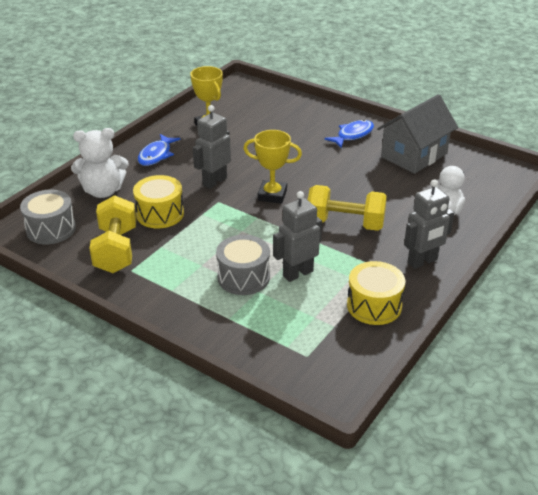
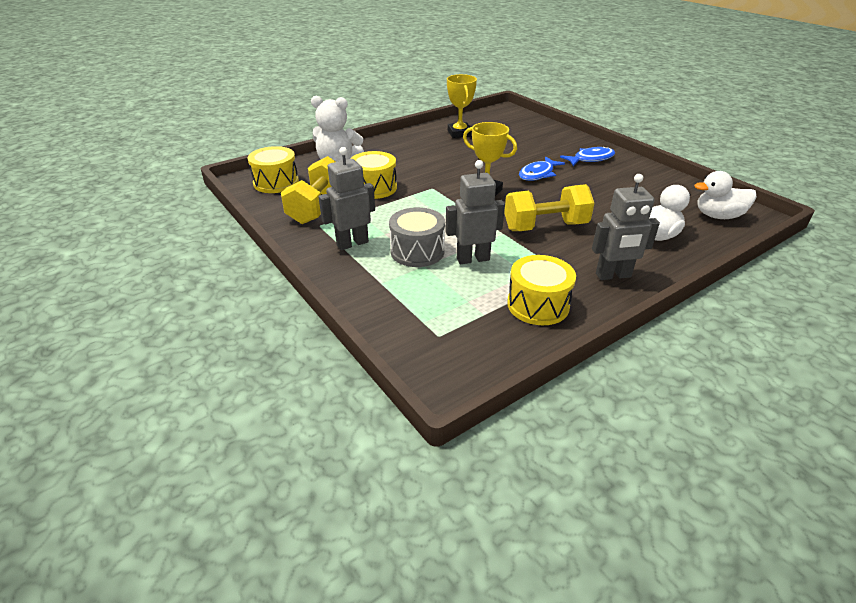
camera: 20 degrees right, 0 degrees up
grey drum [20,190,76,244] -> yellow drum [248,146,299,193]
blue fish [138,134,180,166] -> blue fish moved to [519,156,565,181]
grey robot [193,105,231,189] -> grey robot moved to [318,147,375,250]
yellow dumbbell [308,185,387,231] -> yellow dumbbell turned 45 degrees counterclockwise [504,184,594,231]
grey house [377,94,458,174] -> none
none -> white duck [694,171,757,219]

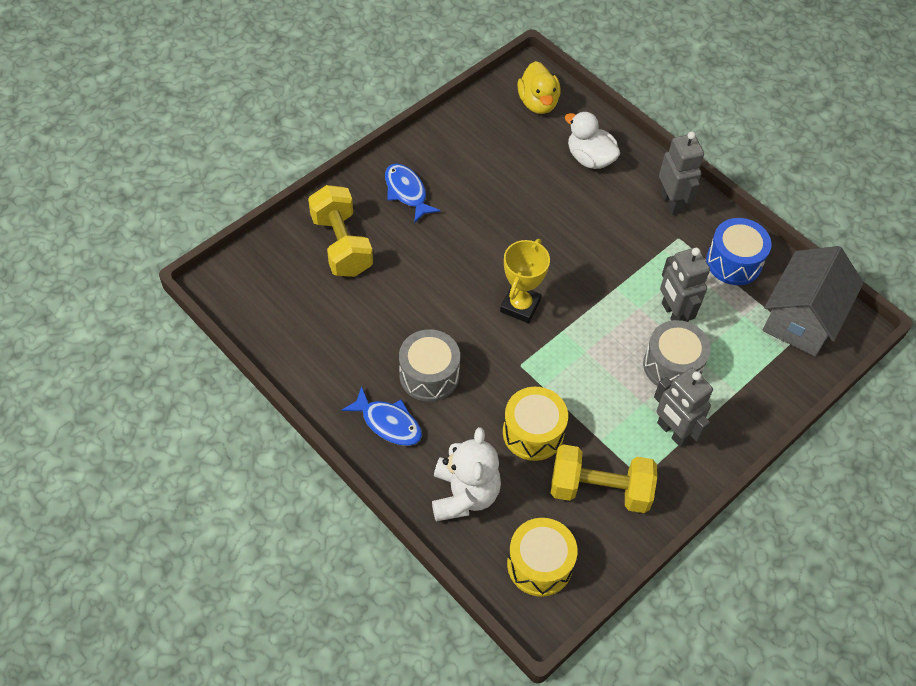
camera: 100 degrees left, 20 degrees up
yellow trophy [447,74,477,138] -> none
yellow dumbbell [504,184,594,231] -> yellow dumbbell moved to [308,185,373,277]
yellow drum [507,255,576,325] -> blue drum [706,218,771,285]
blue fish [519,156,565,181] -> blue fish moved to [341,386,422,446]
white duck [694,171,757,219] -> yellow duck [518,61,561,114]
none -> grey drum [399,329,460,402]
none -> grey house [763,246,864,356]

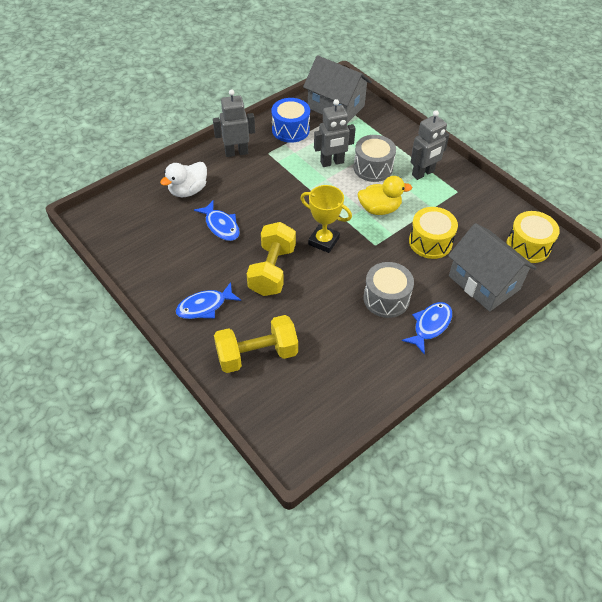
camera: 85 degrees left, 5 degrees down
white teddy bear [432,427,501,522] -> grey house [448,223,536,312]
yellow duck [518,61,561,114] -> yellow duck moved to [358,176,412,215]
yellow dumbbell [551,444,657,513] -> yellow dumbbell moved to [247,222,296,296]
none -> blue fish [194,200,240,241]

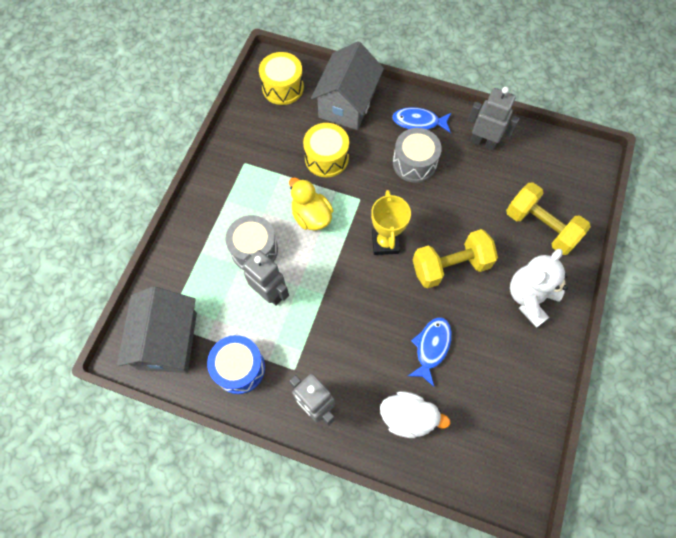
camera: 120 degrees left, 15 degrees up
blue fish [176,282,241,319] -> white teddy bear [510,249,568,328]
grey robot [411,110,449,180] -> grey robot moved to [468,87,519,151]

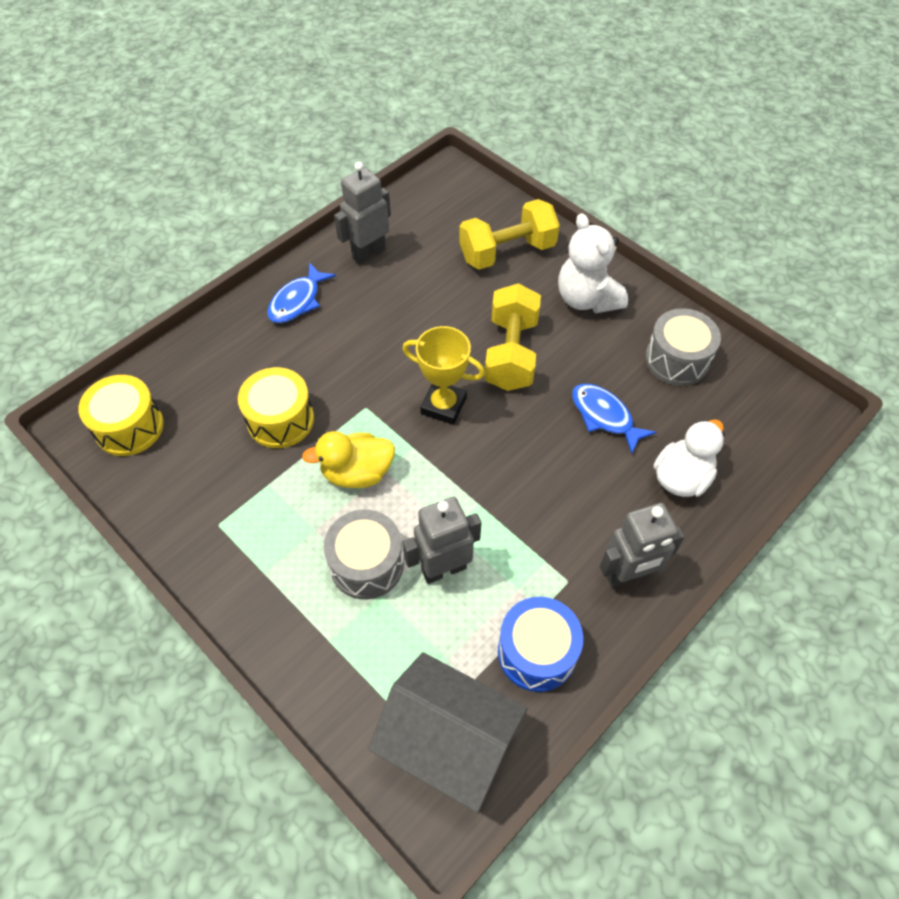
camera: 65 degrees left, 10 degrees down
grey house [311,41,384,130] -> none
grey drum [393,128,442,183] -> grey drum moved to [645,308,721,386]

